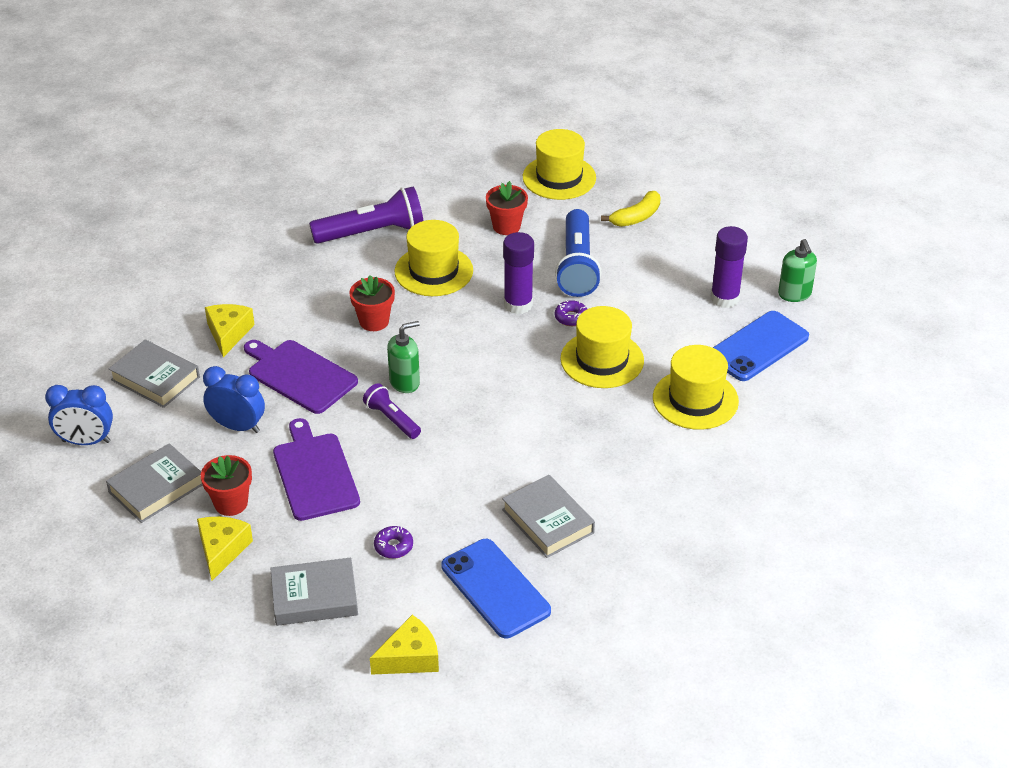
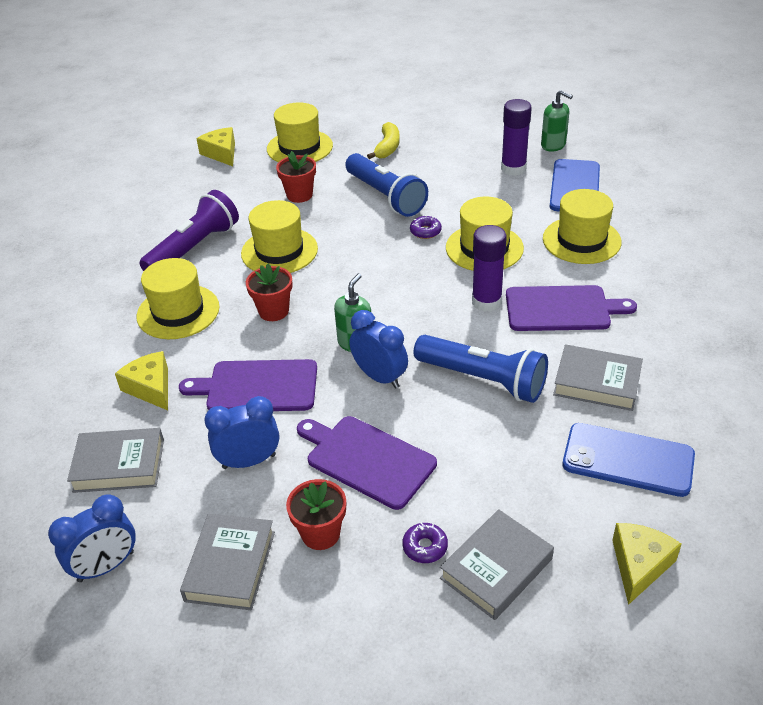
camera: 35 degrees left, 0 degrees up
yellow cheese [197,517,253,581] -> yellow cheese moved to [196,127,235,166]
purple flashlight [363,383,421,439] -> blue clock [349,310,408,389]
purple donut [374,526,413,559] -> purple donut moved to [402,523,448,563]
purple glue stick [503,232,534,314] -> purple glue stick moved to [472,225,507,312]
none -> yellow hat [136,258,220,339]
none -> blue flashlight [414,335,548,403]
none -> purple cutting board [506,285,637,331]

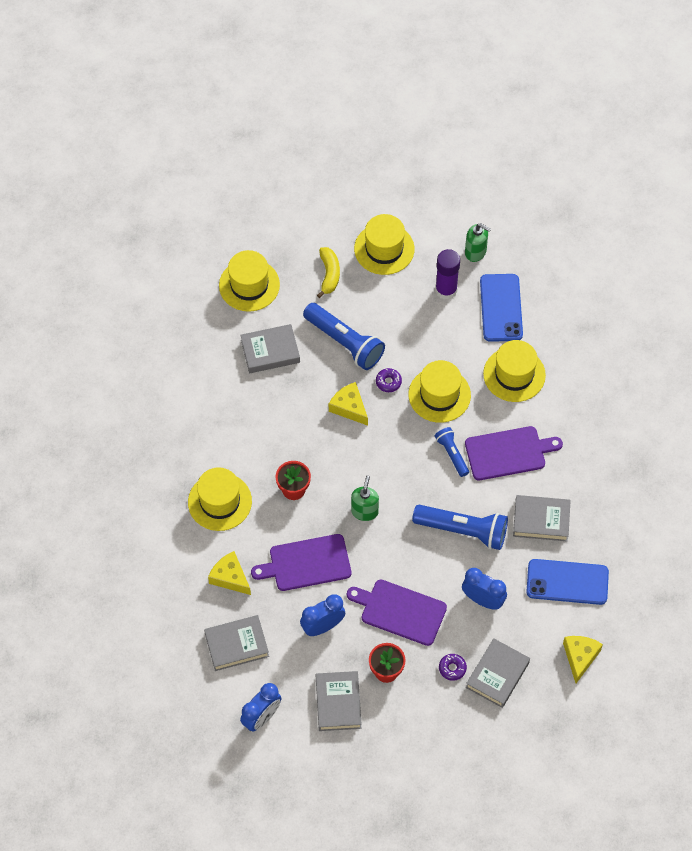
camera: 15 degrees left, 20 degrees up
purple flashlight [139,190,239,271] -> none
yellow cheese [196,127,235,166] -> yellow cheese moved to [329,382,368,426]
yellow hat [241,200,318,273] -> yellow hat moved to [354,214,414,275]
red flower pot [276,151,316,203] -> grey book [240,324,300,373]
blue clock [349,310,408,389] -> blue clock moved to [462,568,507,610]
purple glue stick [472,225,507,312] -> blue flashlight [435,427,469,477]

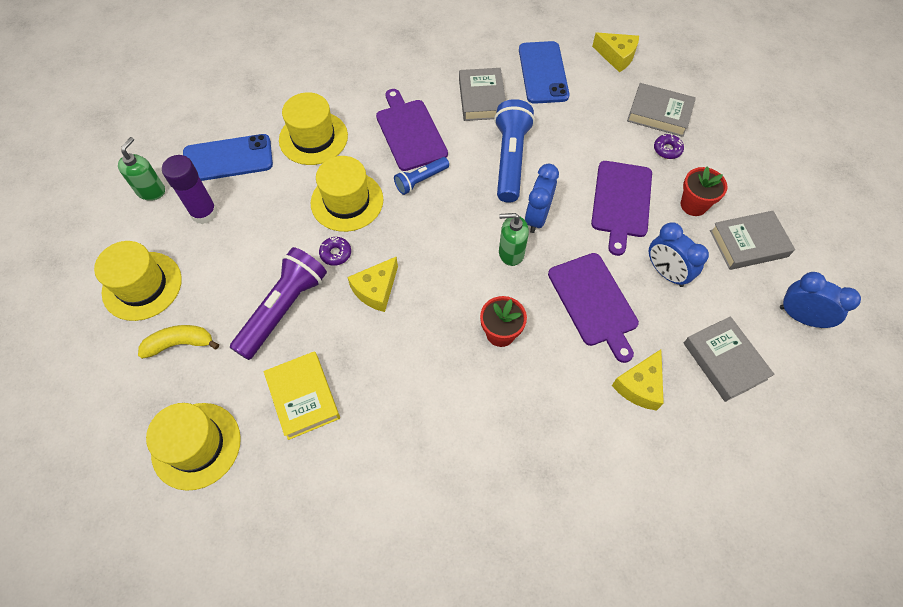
camera: 100 degrees left, 0 degrees up
yellow hat [188,467,252,531] -> none
grey book [240,324,300,373] -> yellow book [264,351,340,440]
blue flashlight [303,303,385,370] -> purple flashlight [230,247,327,360]
blue clock [462,568,507,610] -> blue clock moved to [525,164,559,233]
yellow cheese [563,636,603,683] -> yellow cheese turned 150 degrees counterclockwise [592,33,639,72]

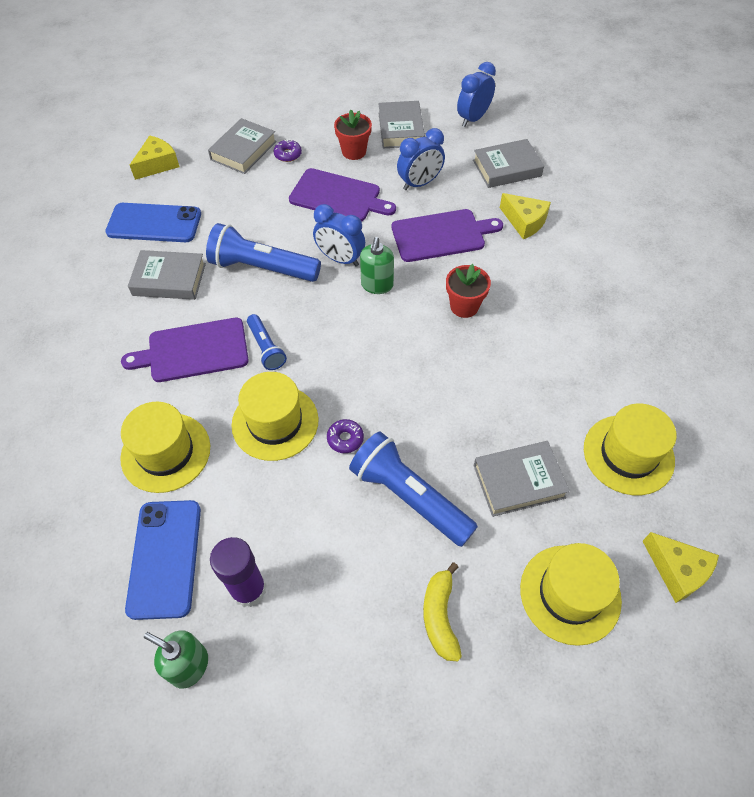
camera: 80 degrees left, 5 degrees down
yellow hat [94,241,182,321] -> yellow hat moved to [584,403,676,495]
purple flashlight [230,247,327,360] -> blue flashlight [349,432,478,547]
yellow book [264,351,340,440] -> grey book [474,441,570,517]
yellow cheese [347,257,398,312] -> yellow cheese moved to [642,532,719,603]

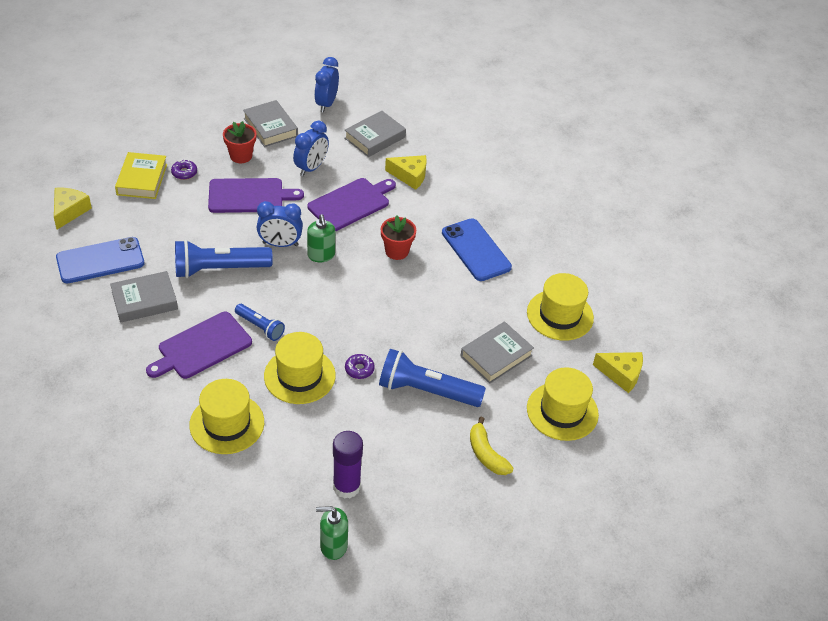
camera: 30 degrees left, 10 degrees down
blue phone [125,500,201,620] -> blue phone moved to [442,218,512,281]
grey book [208,118,277,174] -> yellow book [115,152,167,199]

